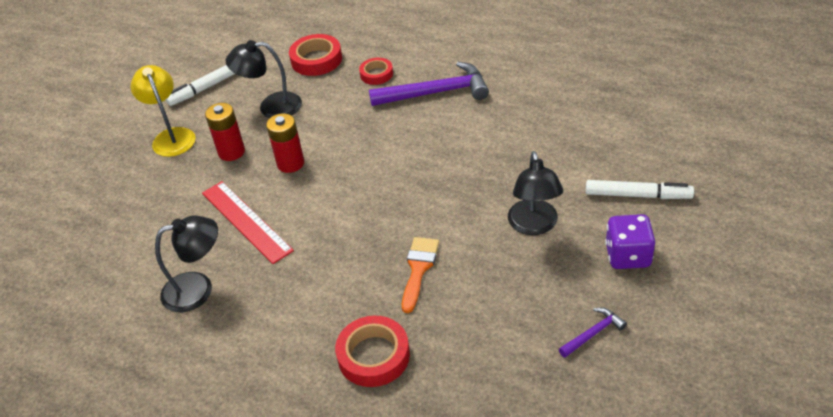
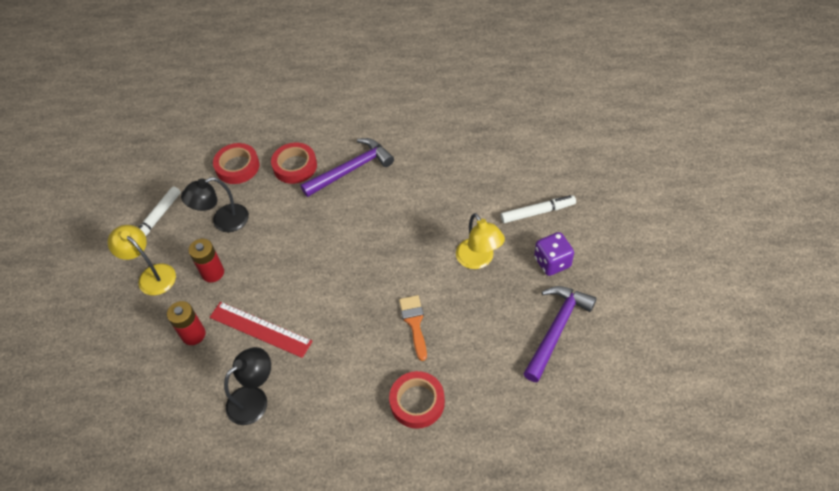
camera: 25 degrees left, 10 degrees up
red battery [266,113,304,173] -> red battery moved to [167,301,206,345]
red tape [359,58,393,85] -> red tape [271,143,317,184], size x1.59
black lamp [508,151,563,235] -> yellow lamp [456,213,505,269]
purple hammer [559,308,627,358] -> purple hammer [523,286,597,382], size x2.09

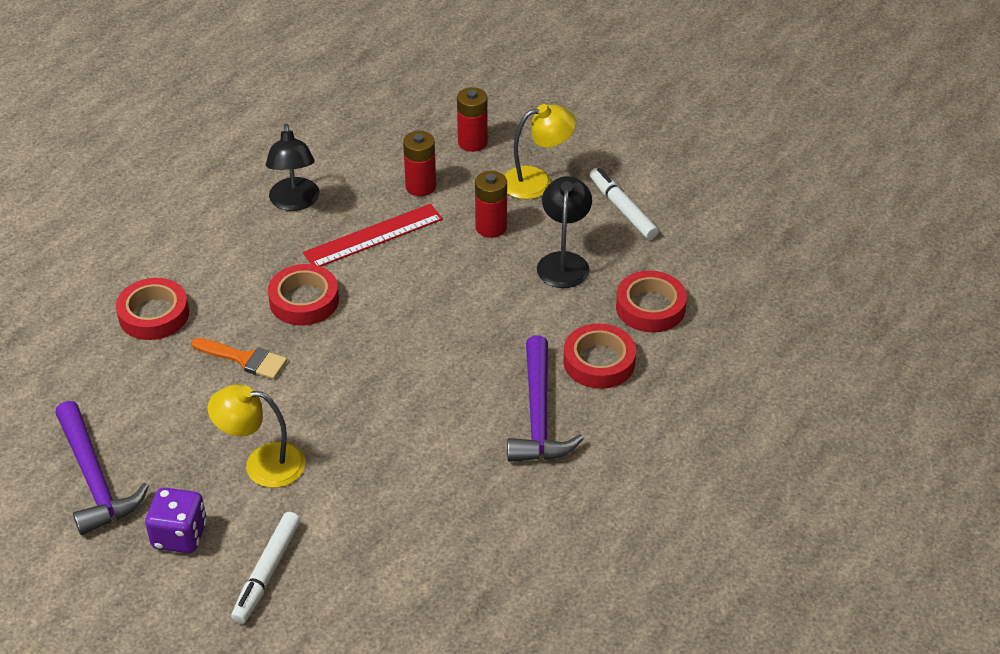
camera: 120 degrees right, 10 degrees down
none -> red tape [268,264,339,325]
none -> red battery [457,87,488,152]

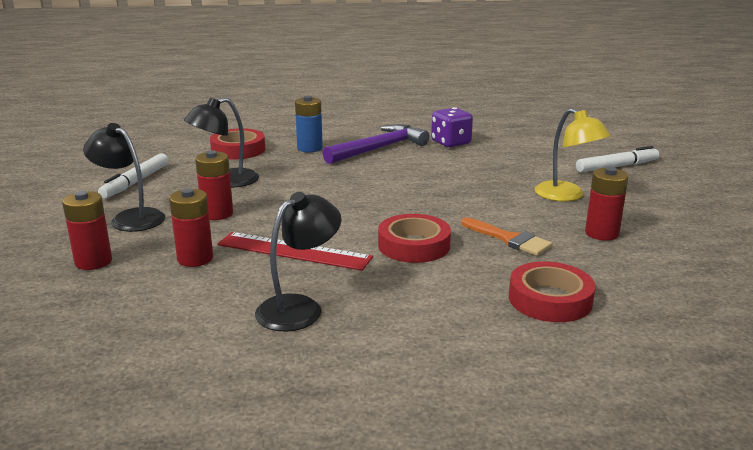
camera: 130 degrees left, 20 degrees down
purple hammer [55,401,149,535] -> none
purple dice [145,488,207,553] -> purple dice moved to [431,107,473,148]
orange brush [191,338,287,379] -> orange brush turned 150 degrees clockwise [461,217,552,256]
yellow lamp [504,104,576,199] -> black lamp [83,123,165,232]
red tape [563,323,636,389] -> blue battery [295,96,323,152]
none -> red battery [585,167,628,241]

